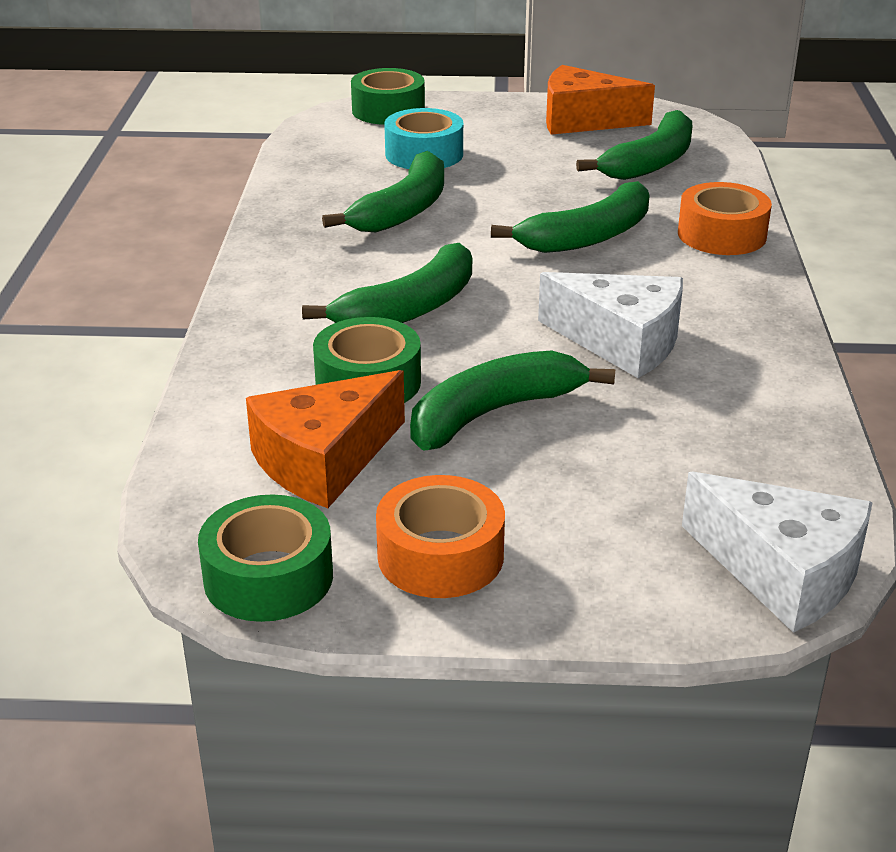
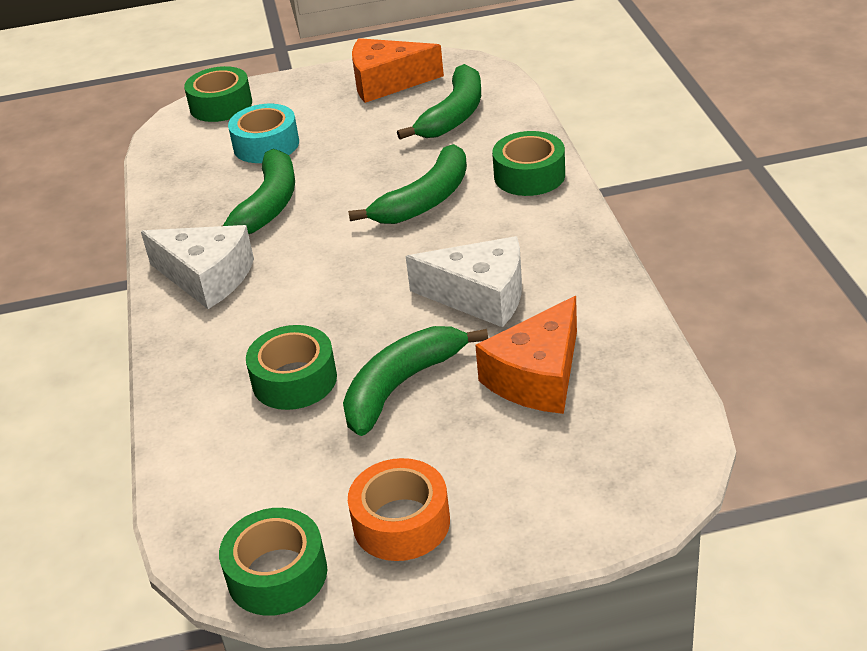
camera: 10 degrees left, 5 degrees up
orange cheese [246,370,405,508] -> orange cheese moved to [475,296,577,414]
green banana [302,243,472,323] -> none
orange tape [678,182,772,255] -> green tape [492,131,565,196]
white cheese [682,472,873,633] -> white cheese moved to [141,225,254,309]

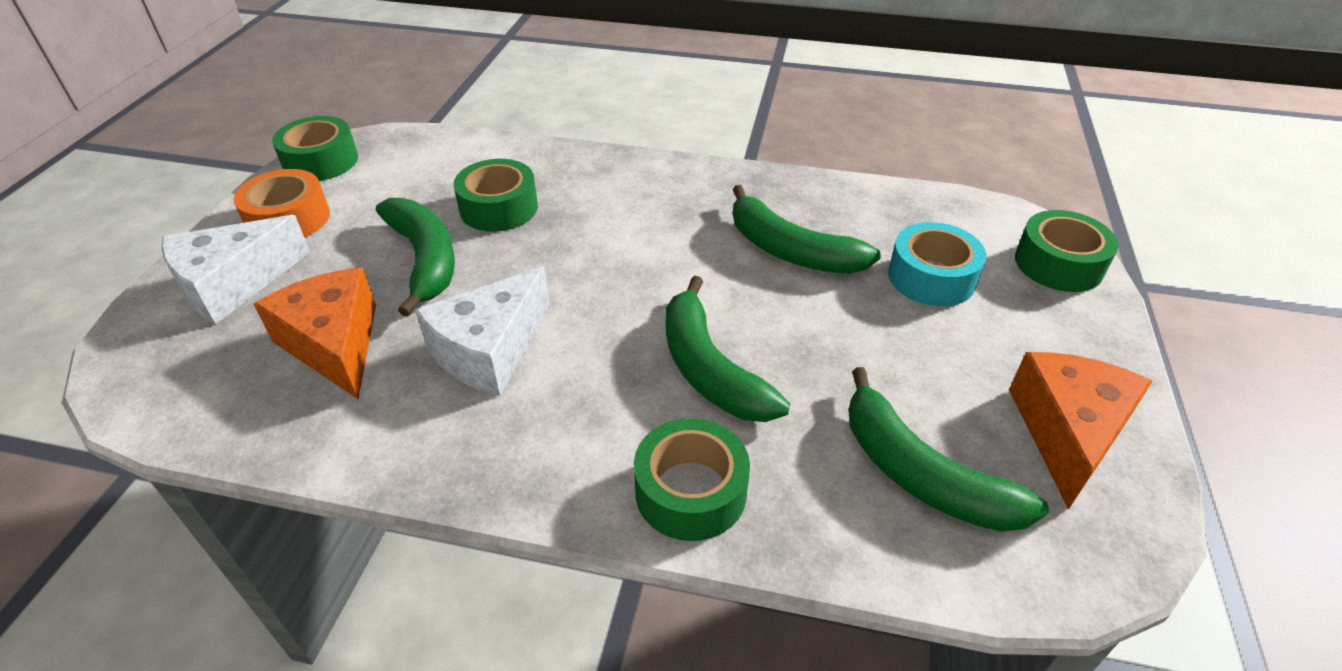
camera: 110 degrees right, 5 degrees up
white cheese [141,225,254,309] -> white cheese moved to [161,215,310,324]

